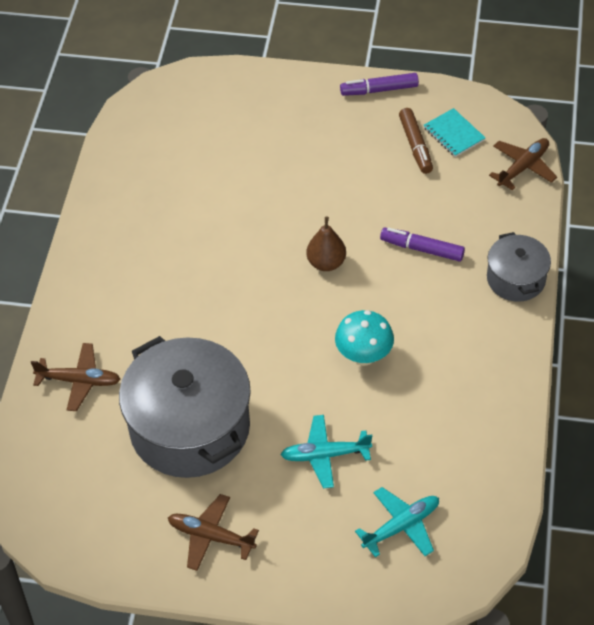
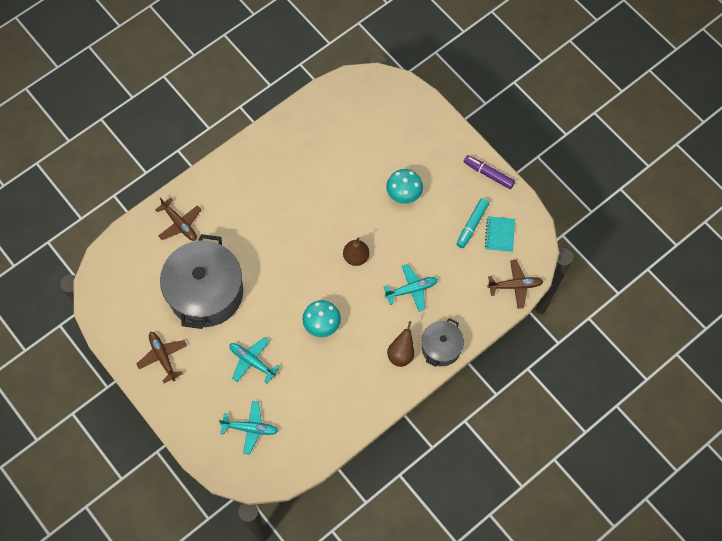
camera: 40 degrees right, 15 degrees up
purple marker [380,227,465,262] -> turquoise plane [383,264,438,312]
brown marker [399,108,433,174] -> turquoise marker [456,198,489,248]
none -> turquoise mushroom [386,169,423,204]
none -> brown pear [387,321,414,367]

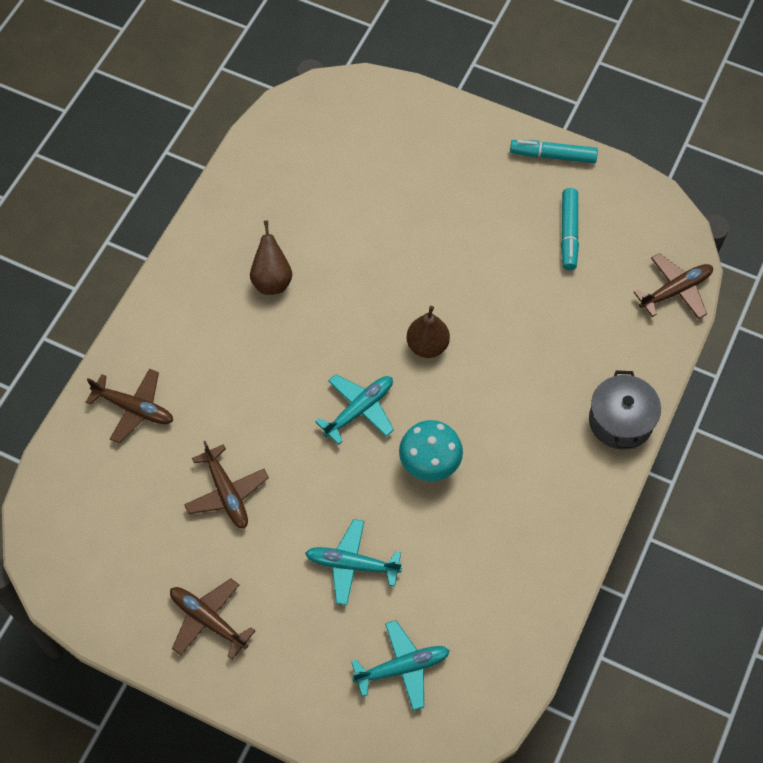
camera: 25 degrees left, 5 degrees down
grey pot [160,234,243,329] -> brown plane [184,441,269,529]
turquoise plane [383,264,438,312] -> turquoise plane moved to [316,374,394,445]
turquoise mushroom [386,169,423,204] -> none
brown pear [387,321,414,367] -> brown pear moved to [250,220,292,295]
purple marker [464,155,515,189] -> turquoise marker [510,140,598,163]
turquoise notebook [485,216,515,252] -> none

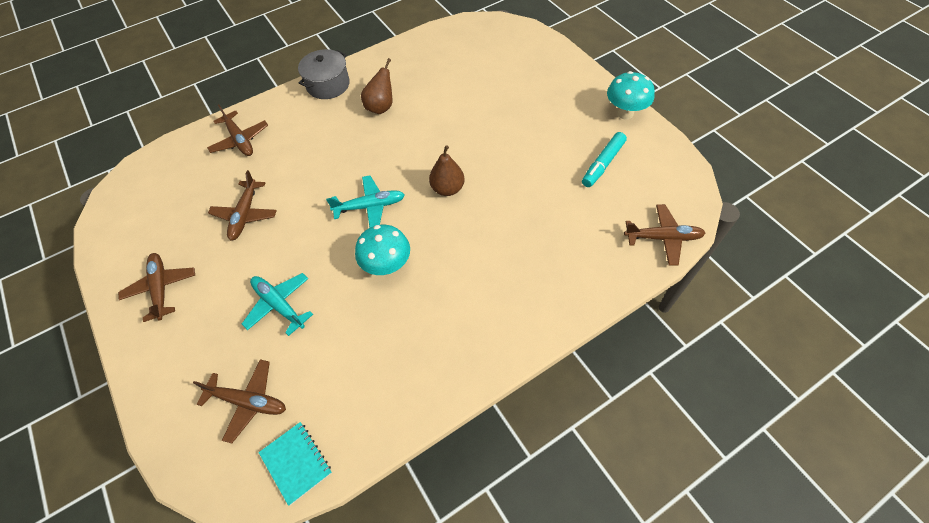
camera: 35 degrees right, 5 degrees down
turquoise plane [351,620,450,711] -> brown plane [193,359,286,444]
turquoise marker [510,140,598,163] -> turquoise mushroom [607,71,655,119]
grey pot [589,370,661,450] -> grey pot moved to [298,49,350,99]
none -> turquoise notebook [258,422,332,506]

